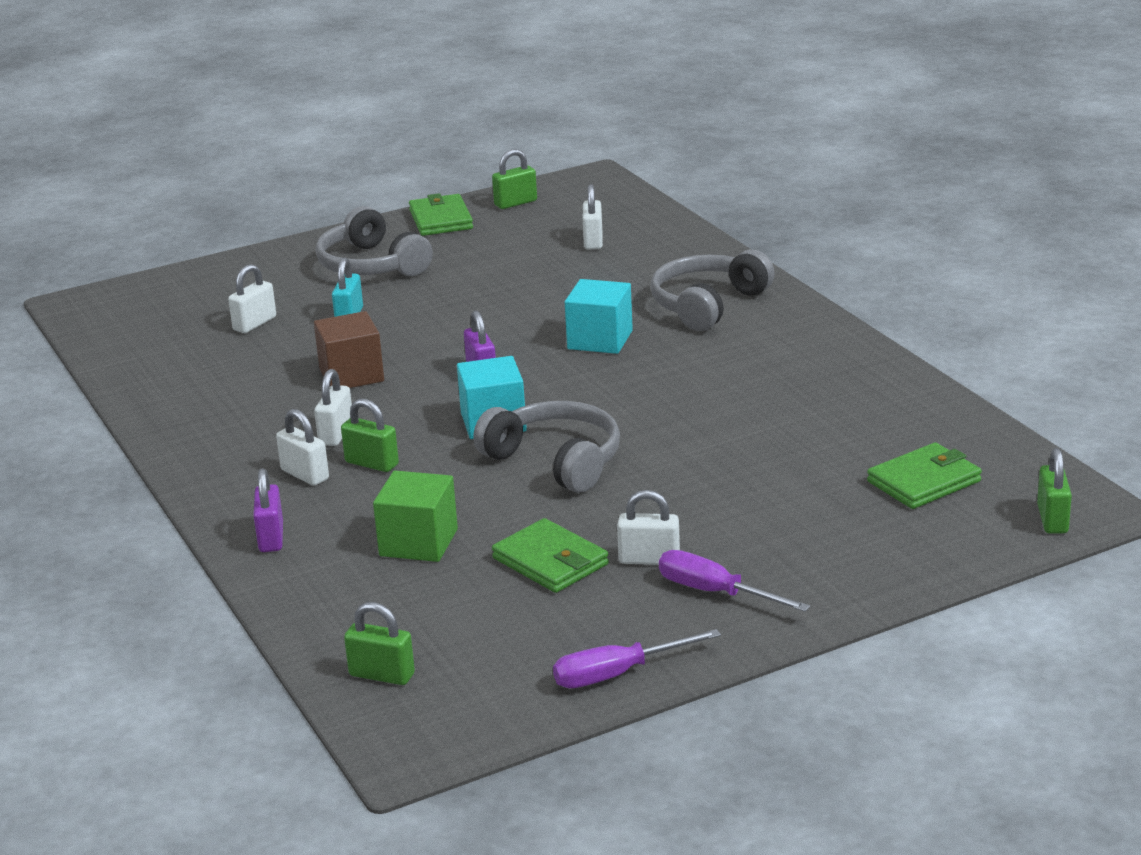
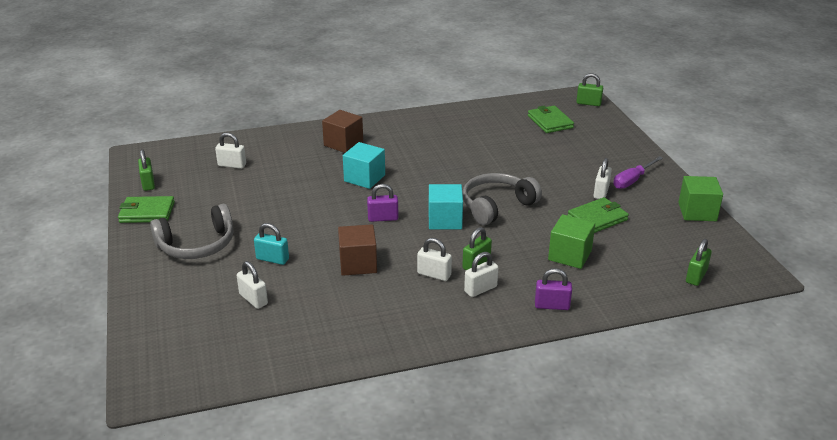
camera: 80 degrees left, 5 degrees up
purple screwdriver [553,629,721,688] -> green cube [678,176,723,221]
grey headphones [651,249,775,331] -> brown cube [322,110,363,153]

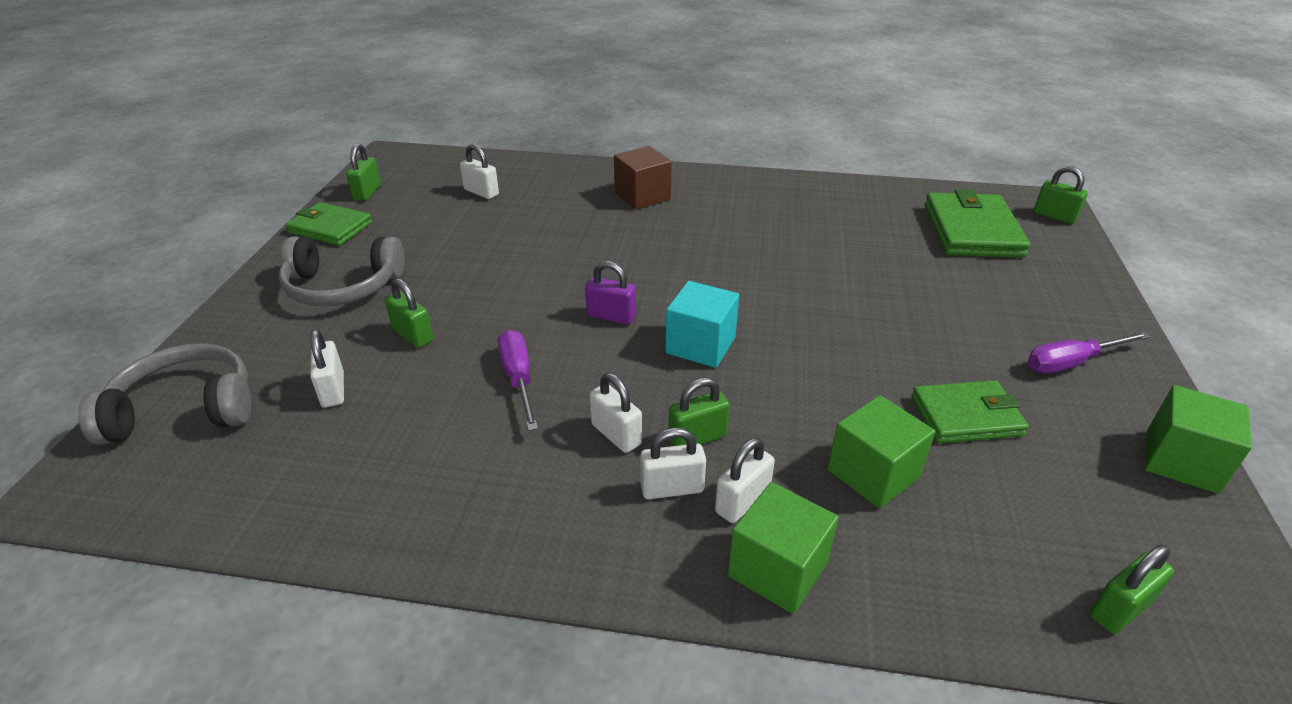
camera: 25 degrees right, 5 degrees up
turquoise padlock [254,223,289,265] -> green padlock [385,278,433,348]
brown cube [338,224,377,276] -> purple screwdriver [498,330,538,431]
turquoise cube [343,142,385,189] -> none
grey headphones [462,173,542,225] -> grey headphones moved to [78,343,251,445]
green wallet [528,106,574,133] -> green wallet [925,189,1030,258], size x1.50
purple padlock [535,268,572,310] -> green cube [728,482,839,614]
white padlock [594,158,612,199] -> white padlock moved to [715,438,775,523]

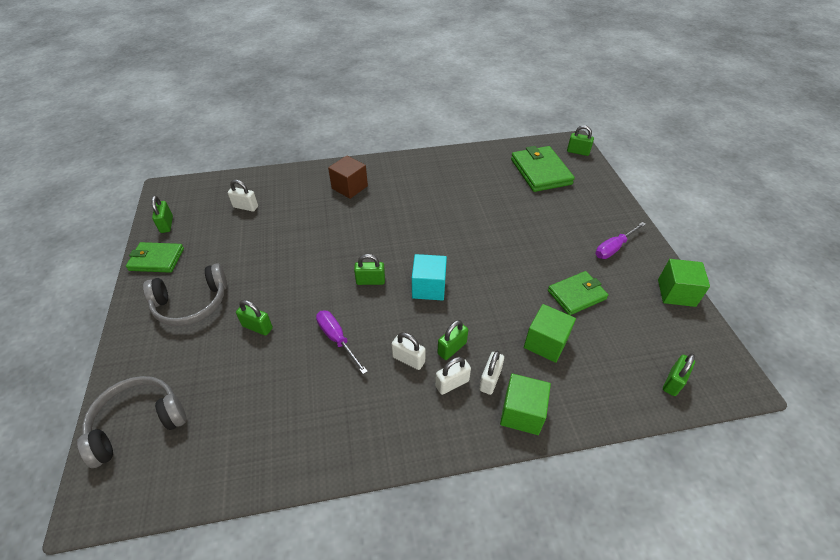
camera: 20 degrees left, 10 degrees up
white padlock [310,329,344,407] -> none
purple padlock [585,261,636,325] -> green padlock [354,254,385,285]

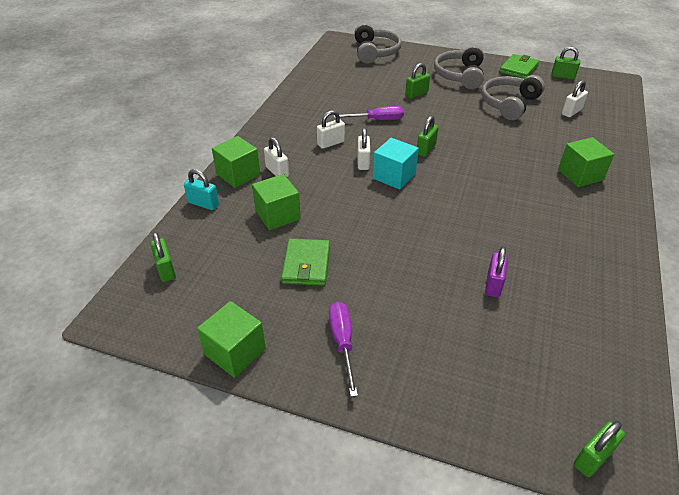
camera: 120 degrees right, 5 degrees down
brown cube [328,155,368,199] -> green cube [558,137,614,187]
white padlock [435,357,471,395] -> white padlock moved to [357,128,370,170]
green padlock [437,320,468,360] -> none
green wallet [511,146,575,192] -> none
none -> turquoise padlock [184,169,219,210]
none -> grey headphones [482,75,545,120]
none -> purple padlock [485,246,508,298]

